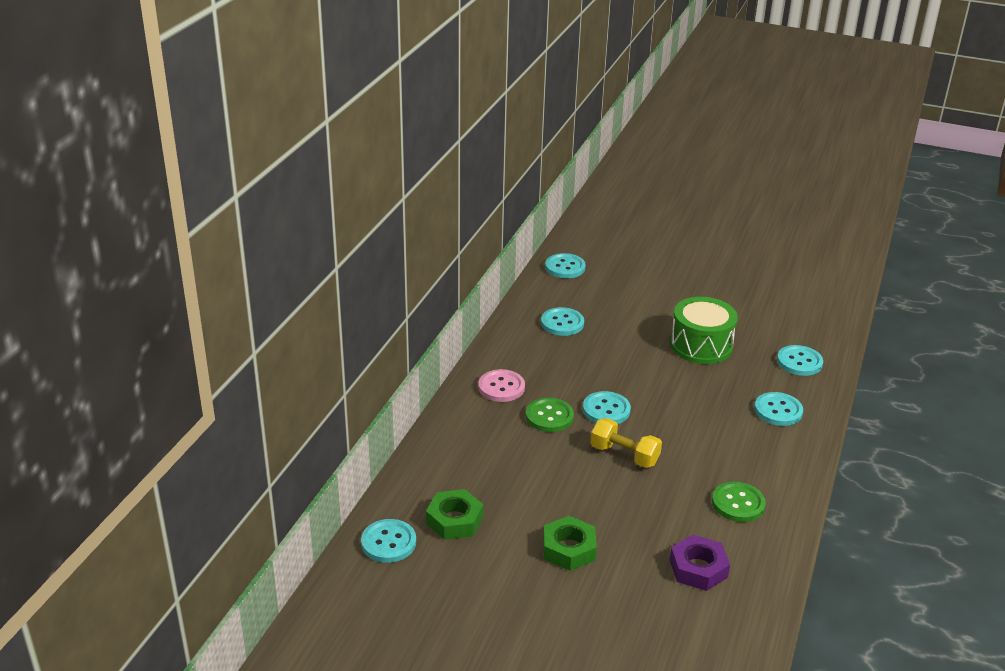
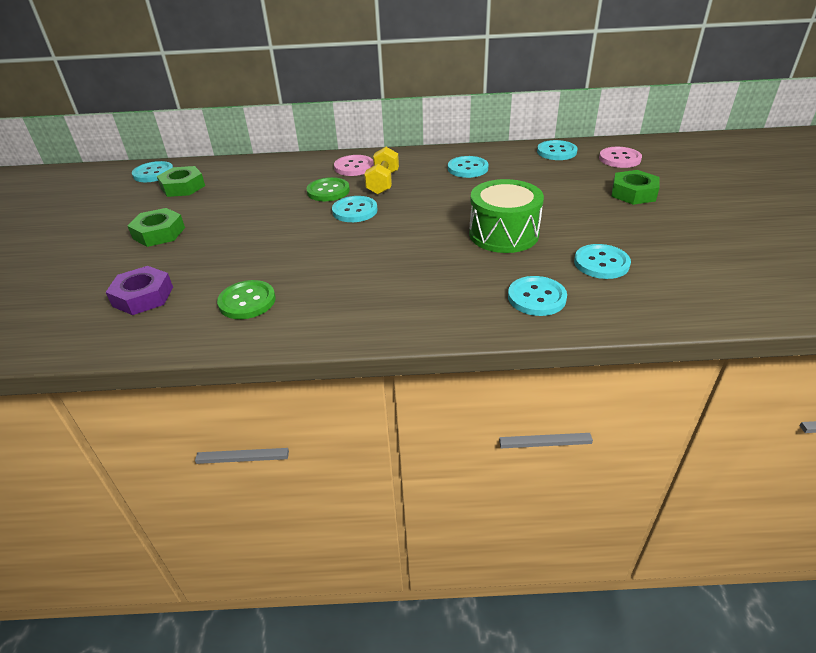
camera: 70 degrees right, 5 degrees up
yellow dumbbell [591,418,662,468] -> yellow dumbbell moved to [364,147,399,195]
turquoise button [754,392,803,426] -> turquoise button moved to [574,244,631,279]
none -> pink button [599,147,642,168]
none -> green nut [611,170,660,205]

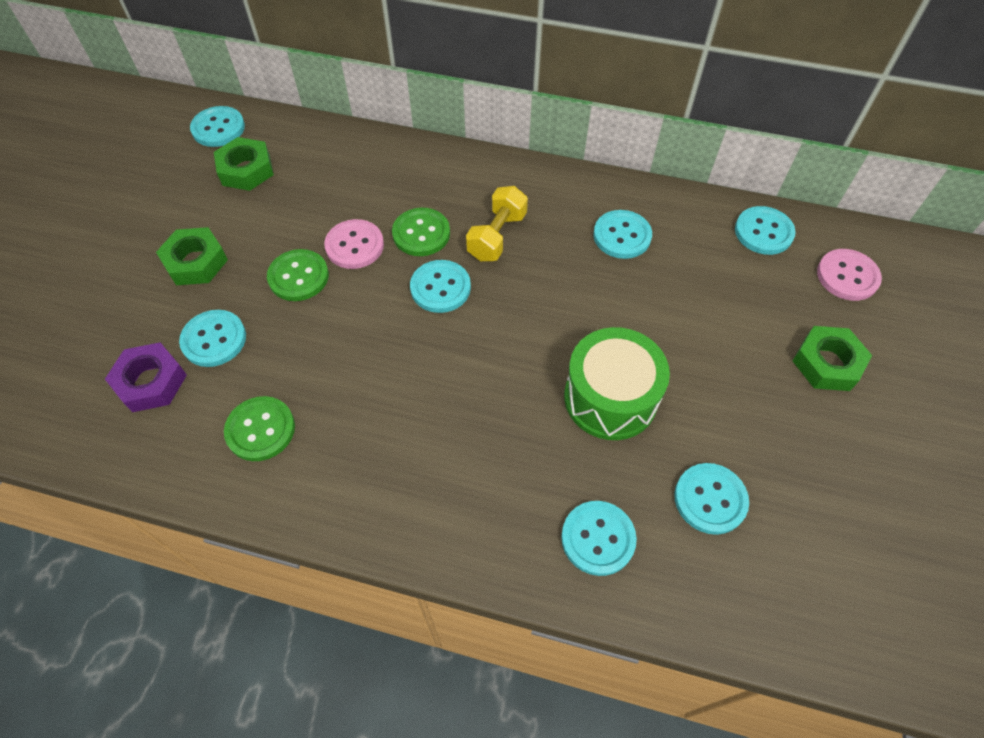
camera: 15 degrees right, 20 degrees up
pink button [334,155,374,176] -> pink button moved to [324,219,384,269]
none -> turquoise button [179,310,246,367]
none -> green button [267,249,329,301]

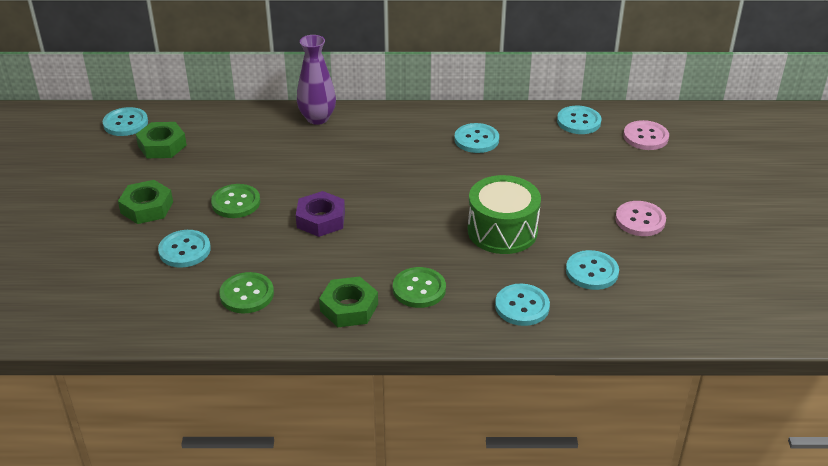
camera: 15 degrees left, 20 degrees down
purple nut [105,343,187,412] -> purple nut moved to [296,191,345,237]
pink button [324,219,384,269] -> pink button moved to [615,201,666,236]
green button [392,208,450,256] -> green button moved to [393,267,446,308]
turquoise button [410,260,471,313] -> none
yellow dumbbell [466,186,528,261] -> none
green nut [792,326,872,391] -> green nut moved to [319,276,378,327]
none -> purple vase [297,35,336,125]

